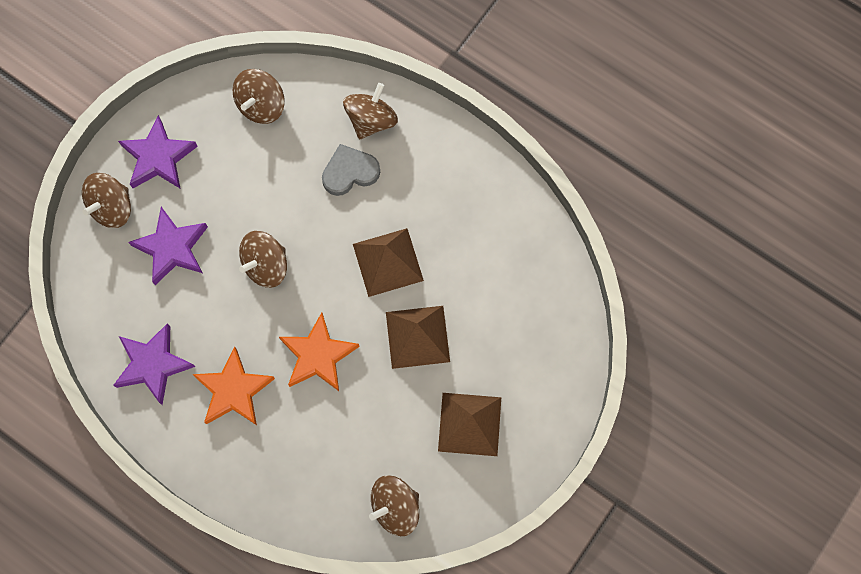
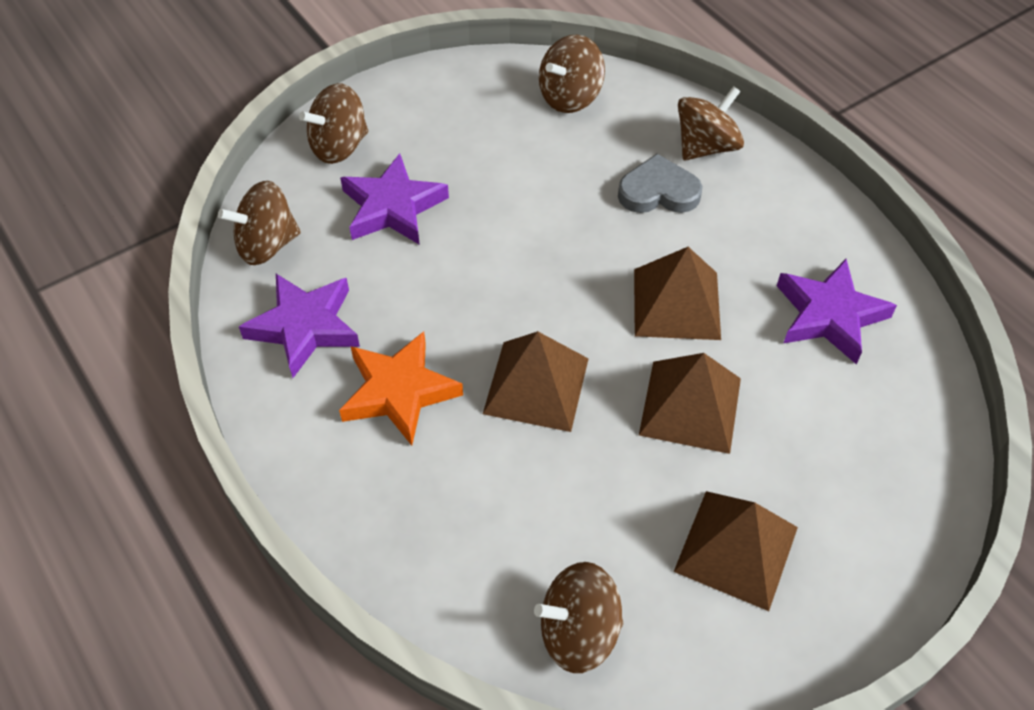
camera: 20 degrees right, 20 degrees down
purple star [118,115,198,188] -> purple star moved to [777,259,897,364]
brown spinning top [239,231,287,288] -> brown spinning top moved to [218,181,301,265]
orange star [279,313,359,391] -> brown pyramid [483,331,589,432]

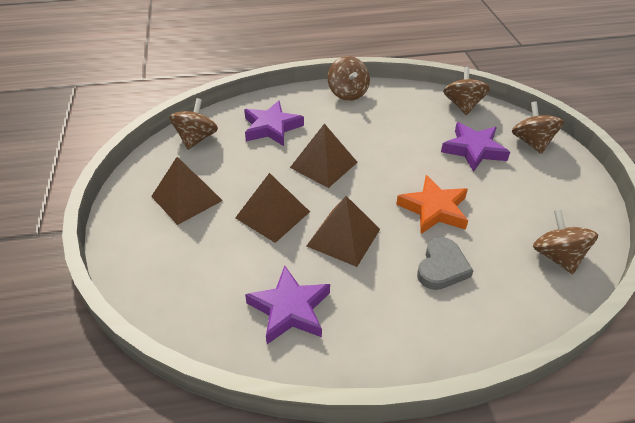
camera: 115 degrees right, 10 degrees down
purple star [239,274,360,378] -> purple star moved to [244,101,304,146]
orange star [339,331,463,446] -> orange star moved to [396,175,468,234]
brown spinning top [678,86,744,160] -> brown spinning top moved to [328,56,370,101]

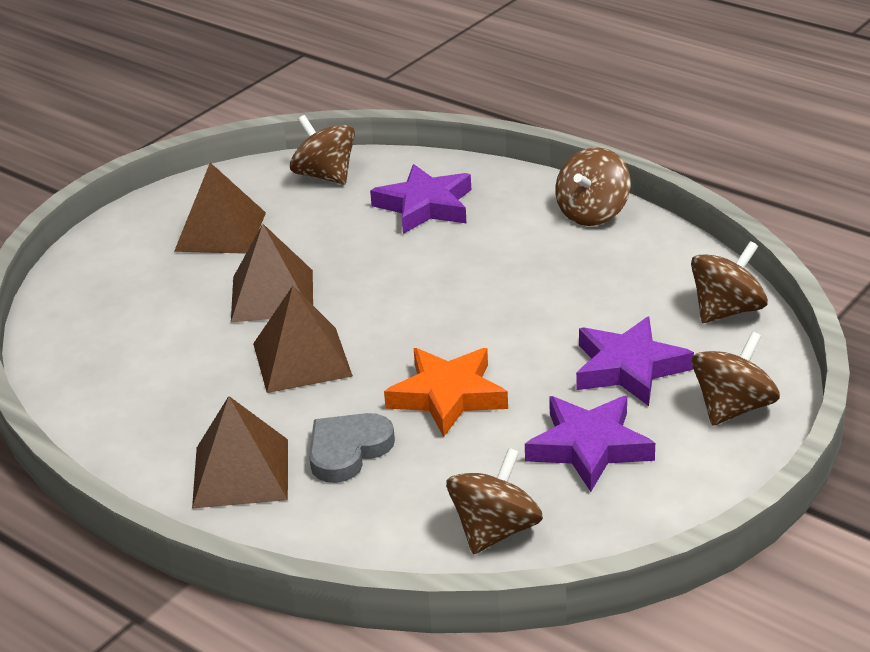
camera: 50 degrees right, 10 degrees down
brown spinning top [169,98,218,150] -> brown spinning top turned 105 degrees counterclockwise [290,115,355,185]
purple star [245,266,330,344] -> purple star moved to [525,396,655,492]
brown pyramid [290,123,358,188] -> brown pyramid moved to [192,396,288,509]
grey heart [417,237,473,290] -> grey heart turned 150 degrees clockwise [309,413,395,483]

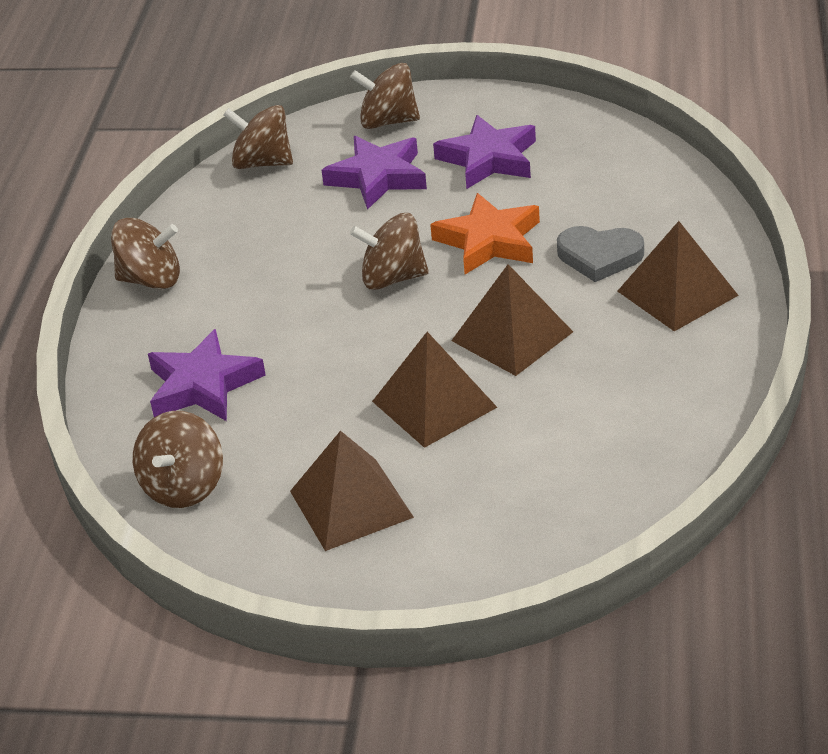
camera: 120 degrees left, 5 degrees up
brown spinning top [446,448,543,554] -> brown spinning top moved to [350,213,429,290]

